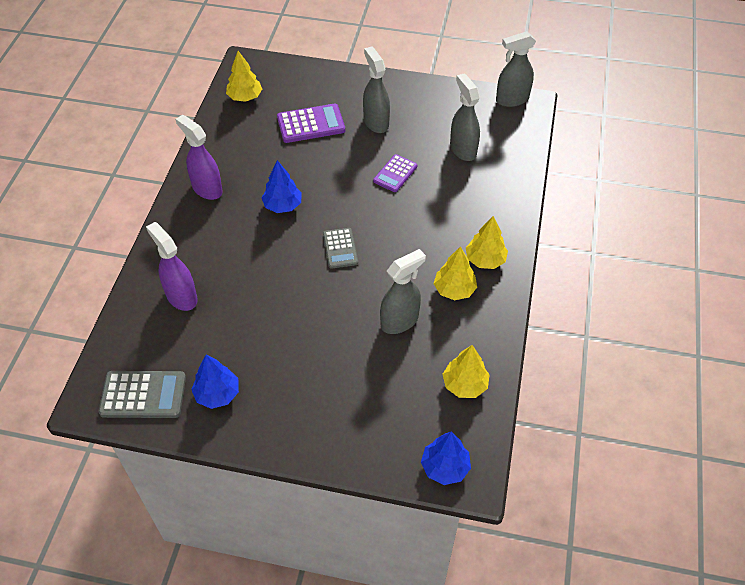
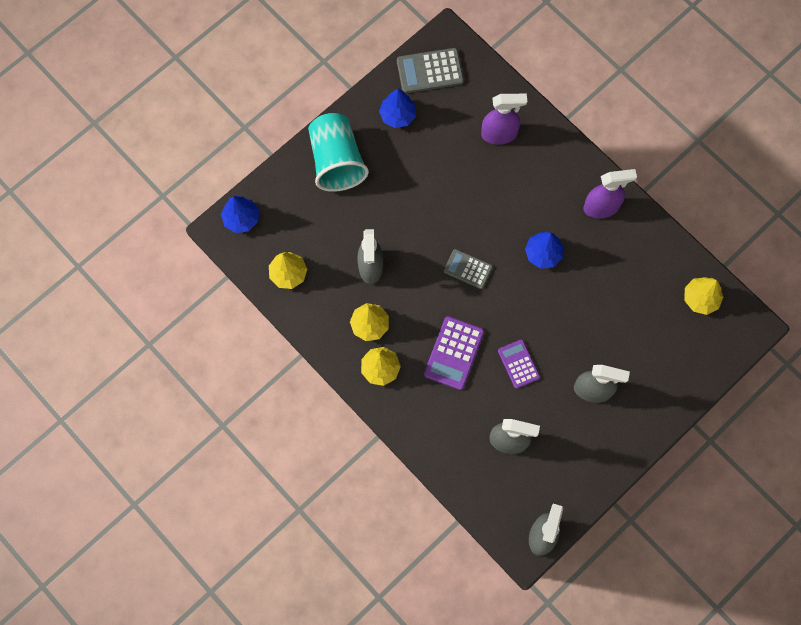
camera: 125 degrees right, 20 degrees up
grey calculator [98,371,186,418] -> grey calculator turned 45 degrees clockwise [397,48,464,93]
purple calculator [277,104,345,143] -> purple calculator moved to [424,316,484,390]
none -> turquoise cup [308,113,369,192]

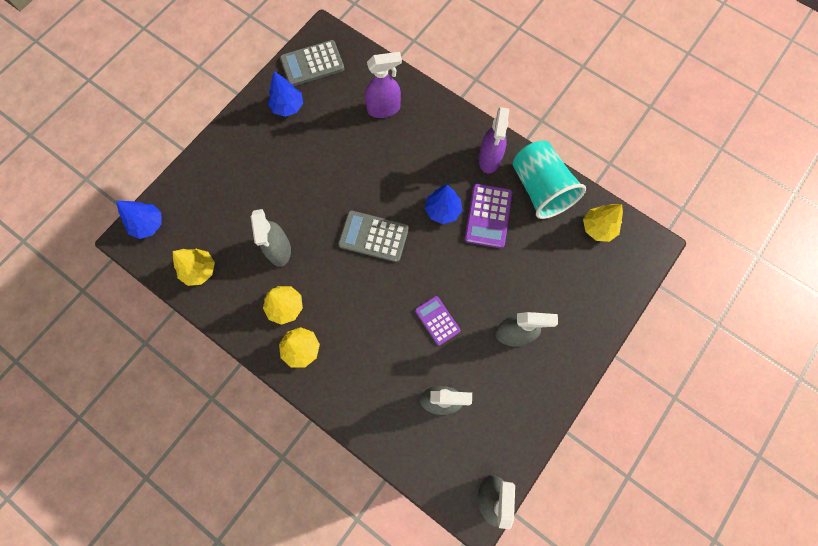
camera: 10 degrees left, 0 degrees up
turquoise cup [308,113,369,192] -> turquoise cup moved to [513,141,586,219]
purple calculator [424,316,484,390] -> purple calculator moved to [465,184,512,248]
grey calculator [444,249,493,289] -> grey calculator [338,211,409,262], size x1.52
purple spray bottle [583,169,637,218] -> purple spray bottle turned 120 degrees clockwise [479,107,509,174]

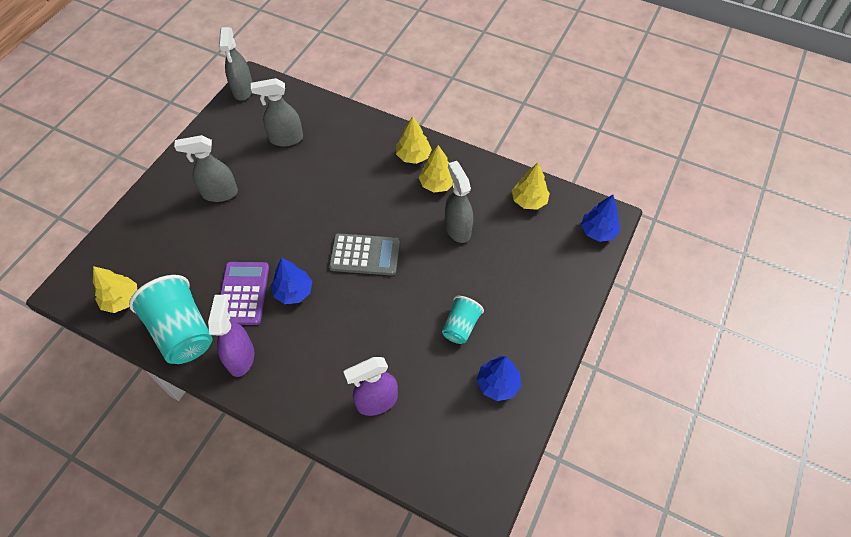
camera: 170 degrees right, 15 degrees down
grey calculator [280,40,344,86] -> none
purple calculator [415,296,460,346] -> none
none -> turquoise cup [442,296,484,344]

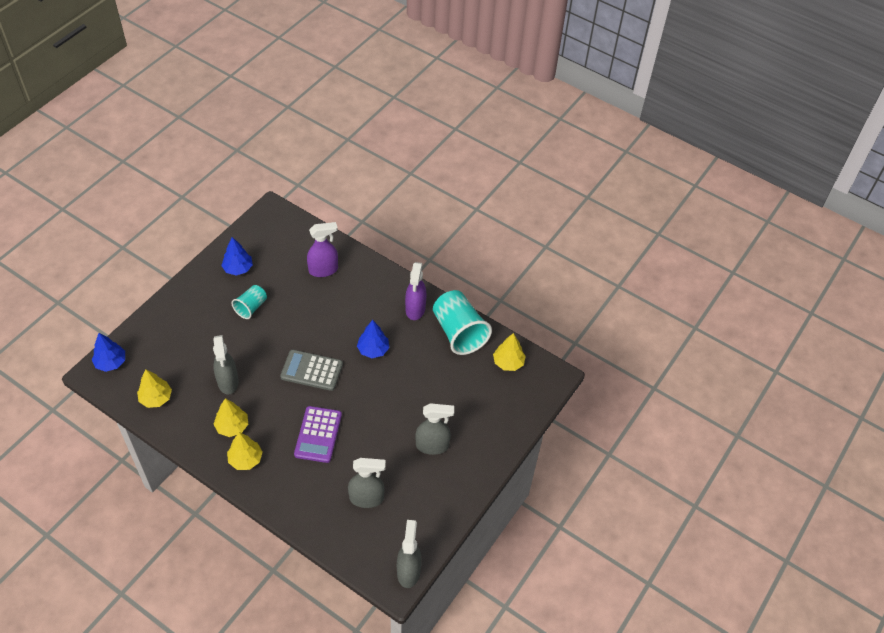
camera: 175 degrees left, 5 degrees down
purple calculator [220,262,269,325] -> purple calculator moved to [294,406,342,463]

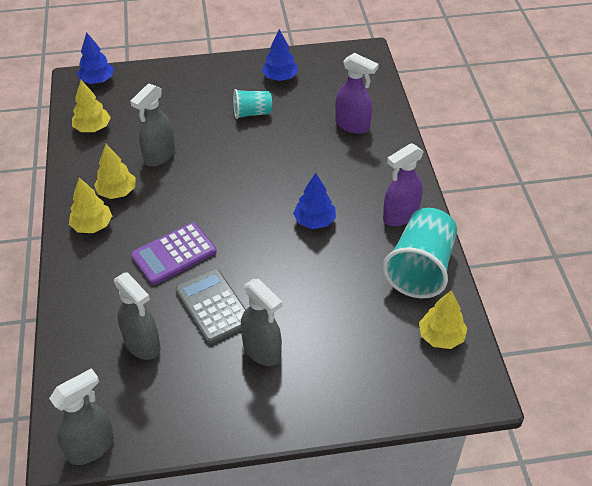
camera: 50 degrees right, 5 degrees down
grey calculator [280,350,343,391] -> grey calculator moved to [176,269,246,344]

